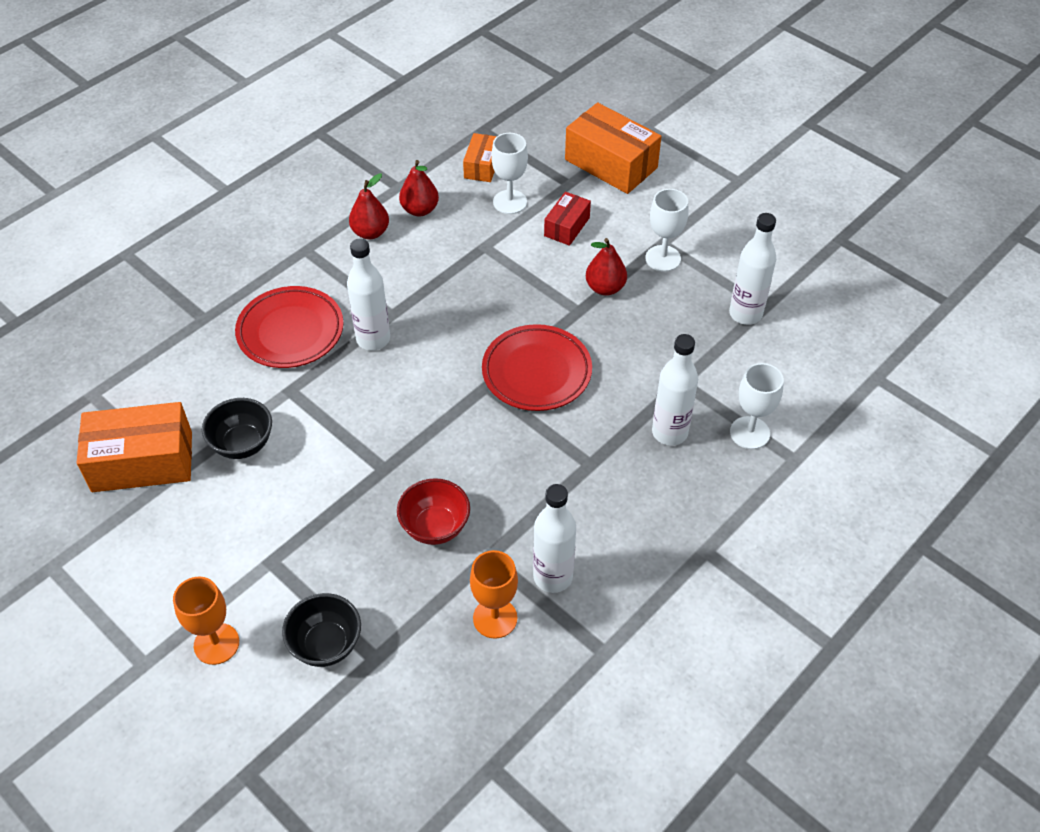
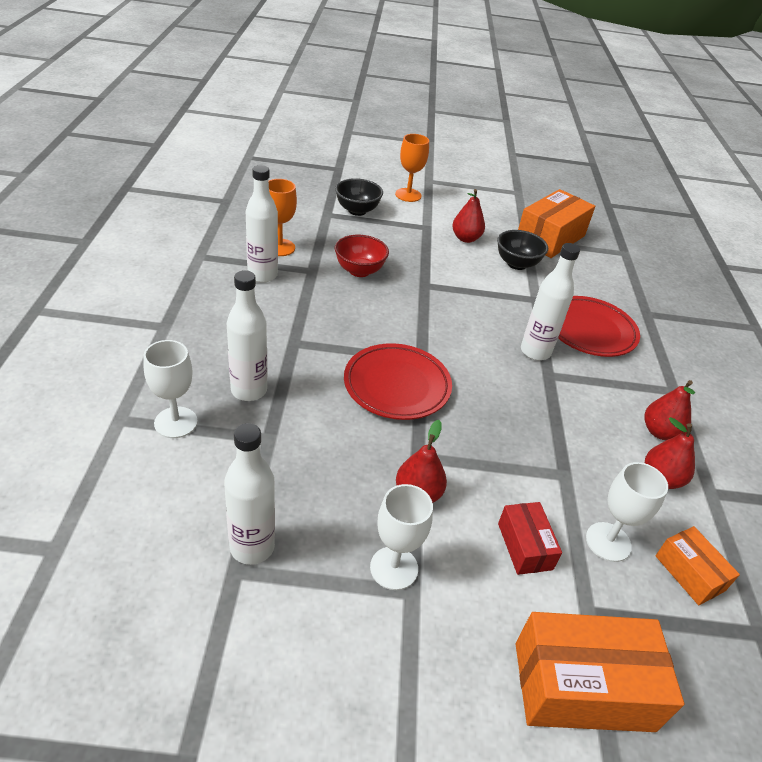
camera: 135 degrees right, 10 degrees down
none -> red pear [452,189,485,243]

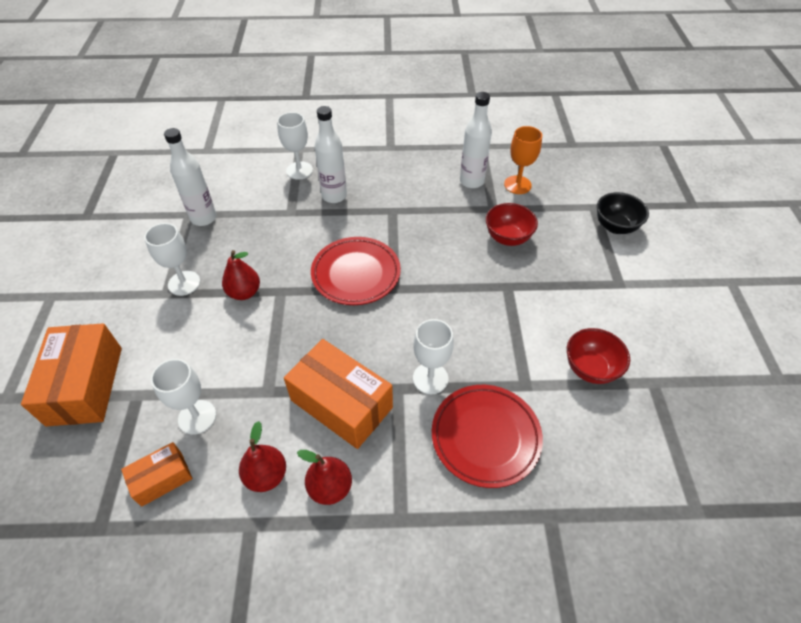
camera: 90 degrees right, 10 degrees up
orange goblet [395,134,429,202] -> none
red pear [452,189,485,243] -> none
black bowl [497,230,548,270] -> red bowl [567,328,630,384]
red box [498,502,562,575] -> none
orange box [518,189,595,258] -> orange box moved to [284,339,393,449]
white bottle [521,243,580,360] -> white goblet [413,319,454,394]

